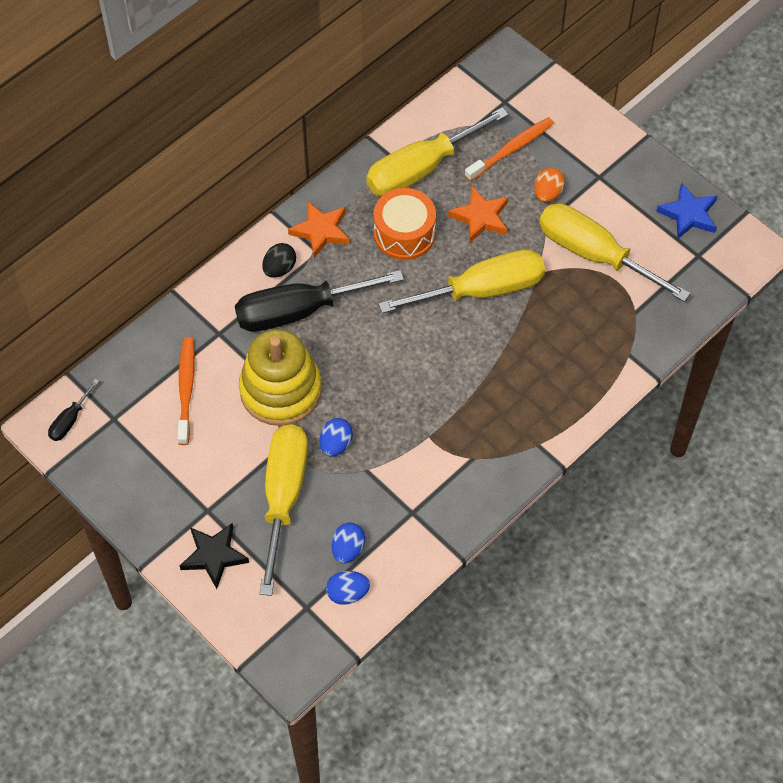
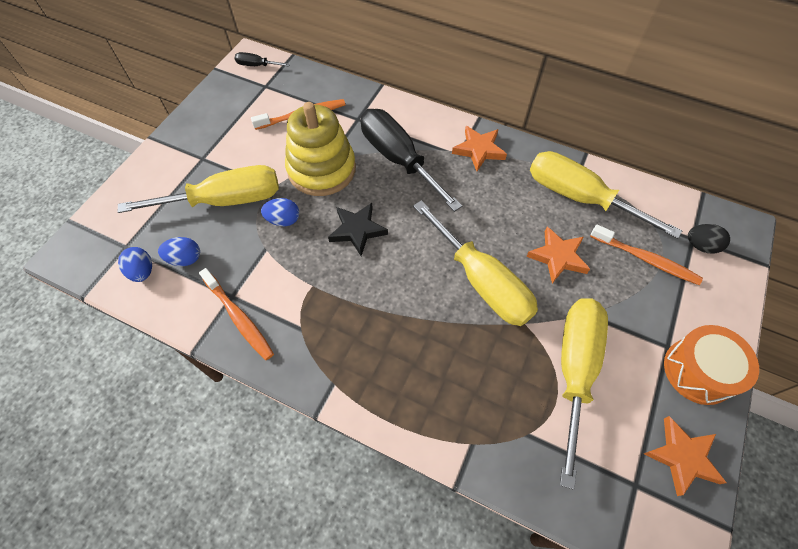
camera: 70 degrees right, 0 degrees up
black star [180,523,249,589] -> black star moved to [328,203,388,256]
black egg [262,243,296,278] -> black egg moved to [688,224,730,254]
orange drum [374,188,436,260] -> orange drum moved to [664,325,759,405]
orange egg [534,168,565,202] -> none
blue star [656,182,717,239] -> orange star [644,416,727,496]
none -> orange toothbrush [199,268,274,360]

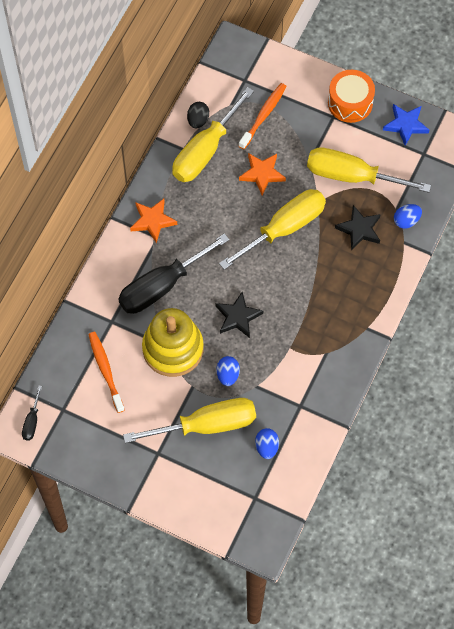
camera: 90 degrees left, 5 degrees up
yellow screwdriver [118,165,279,213] -> yellow screwdriver turned 90 degrees clockwise [123,398,256,443]
blue egg [118,247,152,282] -> blue egg moved to [394,204,422,229]
orange toothbrush [199,268,274,360] -> none
orange star [644,416,727,496] -> blue star [383,104,429,146]
black egg [688,224,730,254] -> black egg moved to [187,102,209,128]
none -> black star [335,205,381,250]

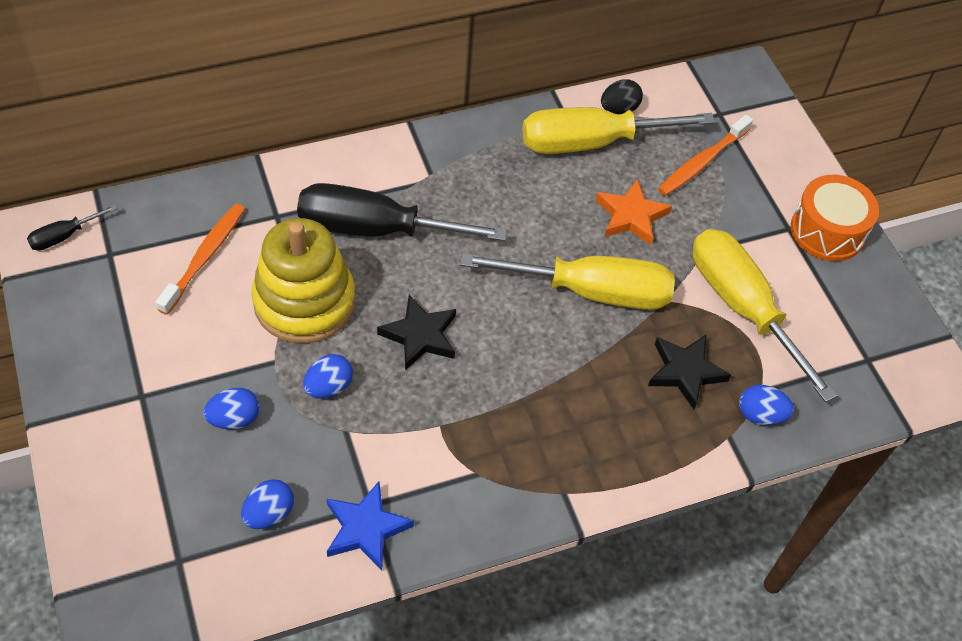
camera: 40 degrees right, 10 degrees down
yellow screwdriver [123,398,256,443] -> blue egg [203,388,260,430]
orange star [130,199,177,243] -> none
orange toothbrush [239,83,287,149] -> orange toothbrush turned 150 degrees clockwise [658,115,753,196]
blue star [383,104,429,146] -> blue star moved to [327,481,414,570]

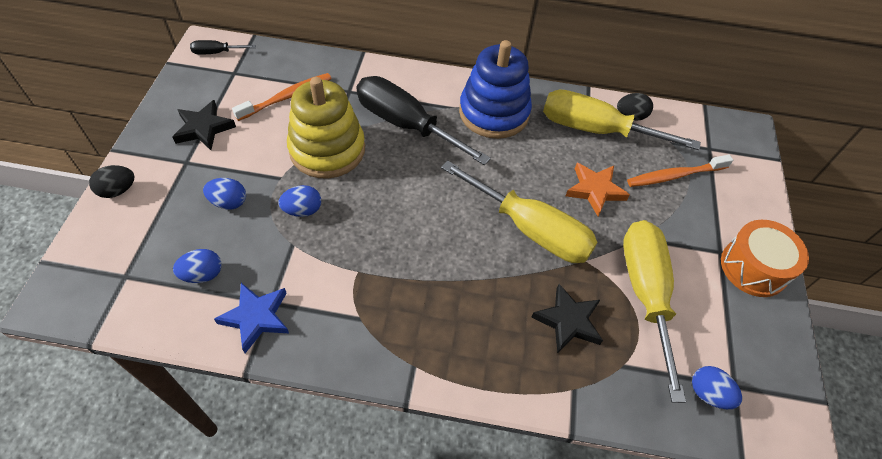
camera: 30 degrees right, 0 degrees up
black star [377,295,456,370] -> black star moved to [173,100,236,150]
blue egg [739,385,794,425] -> blue egg moved to [692,366,742,409]
none -> black egg [89,165,135,198]
none -> blue stacking toy [459,40,532,139]

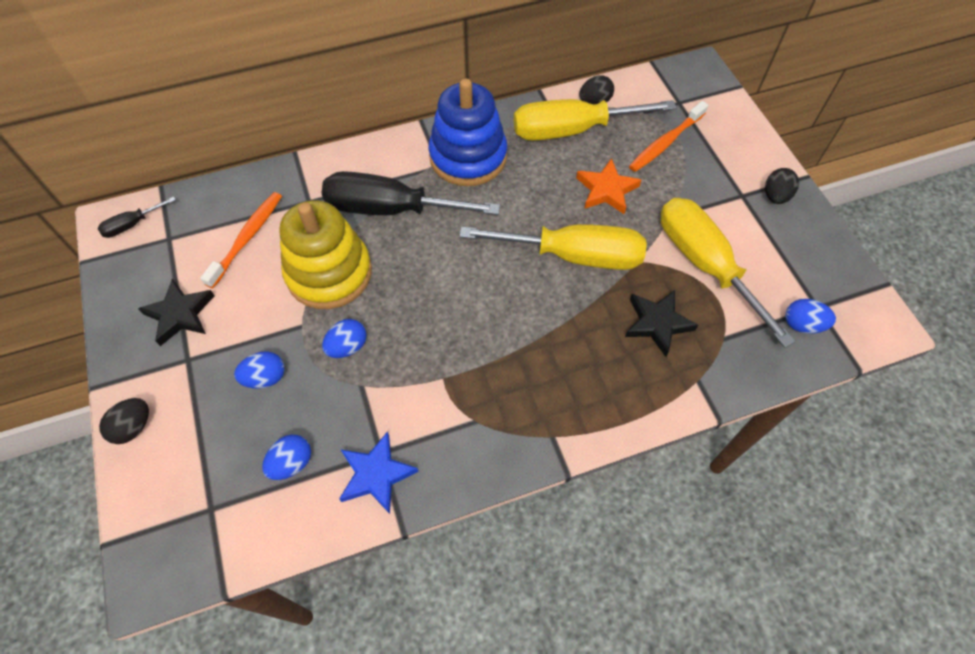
camera: 25 degrees left, 5 degrees up
orange drum [721,220,809,297] -> black egg [765,168,799,204]

